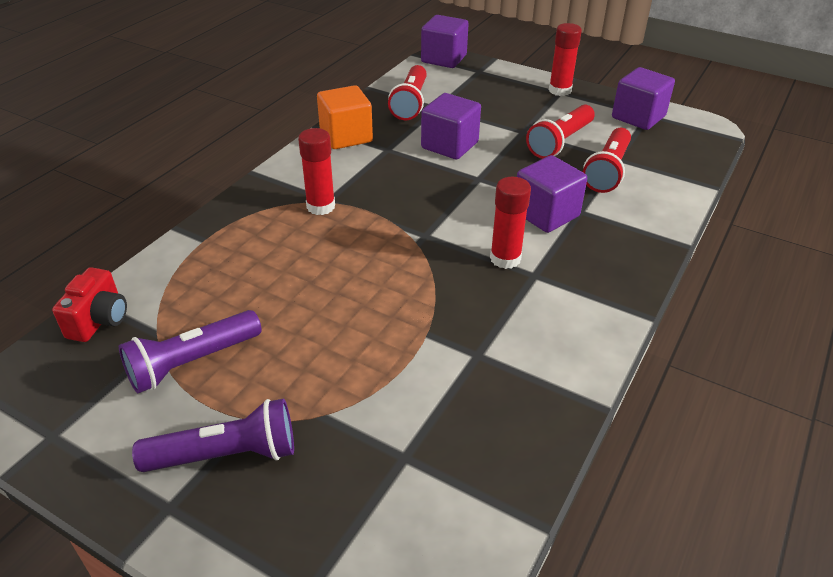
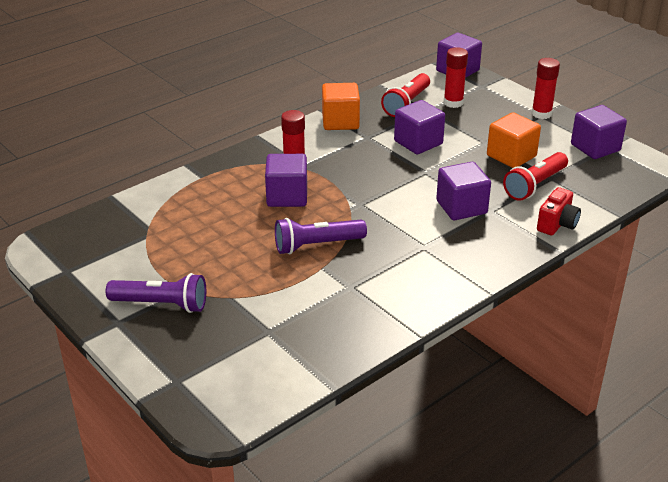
camera: 20 degrees right, 5 degrees down
red camera [52,267,127,342] -> red camera moved to [537,187,581,236]
purple flashlight [119,310,262,393] -> purple flashlight moved to [275,218,367,254]
red glue stick [490,177,531,269] -> red glue stick moved to [444,47,468,108]
red flashlight [526,105,595,159] -> orange cube [487,112,541,168]
none -> purple cube [265,154,307,207]

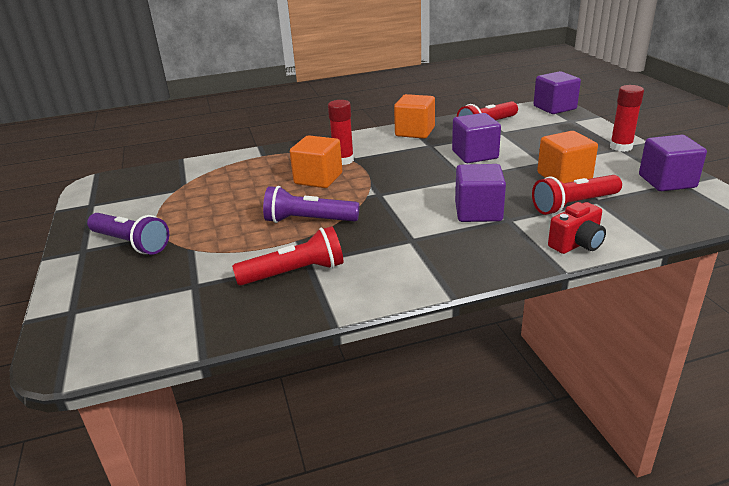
camera: 25 degrees right, 5 degrees down
purple cube [265,154,307,207] -> orange cube [290,135,342,188]
red glue stick [444,47,468,108] -> none
none -> red flashlight [232,226,343,286]

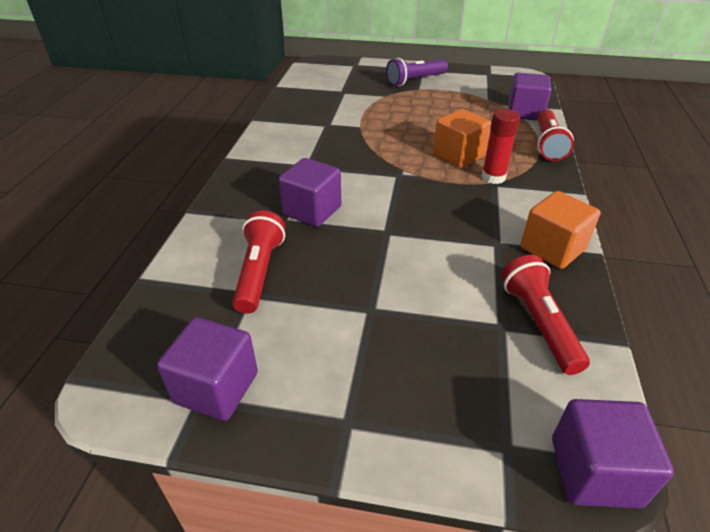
camera: 115 degrees right, 10 degrees up
red flashlight [232,226,343,286] -> red flashlight moved to [537,109,574,161]
purple flashlight [263,186,359,223] -> none
purple cube [452,113,501,163] -> purple cube moved to [508,73,552,121]
orange cube [537,131,598,183] -> none
red camera [548,202,606,254] -> none
red glue stick [610,85,644,152] -> none

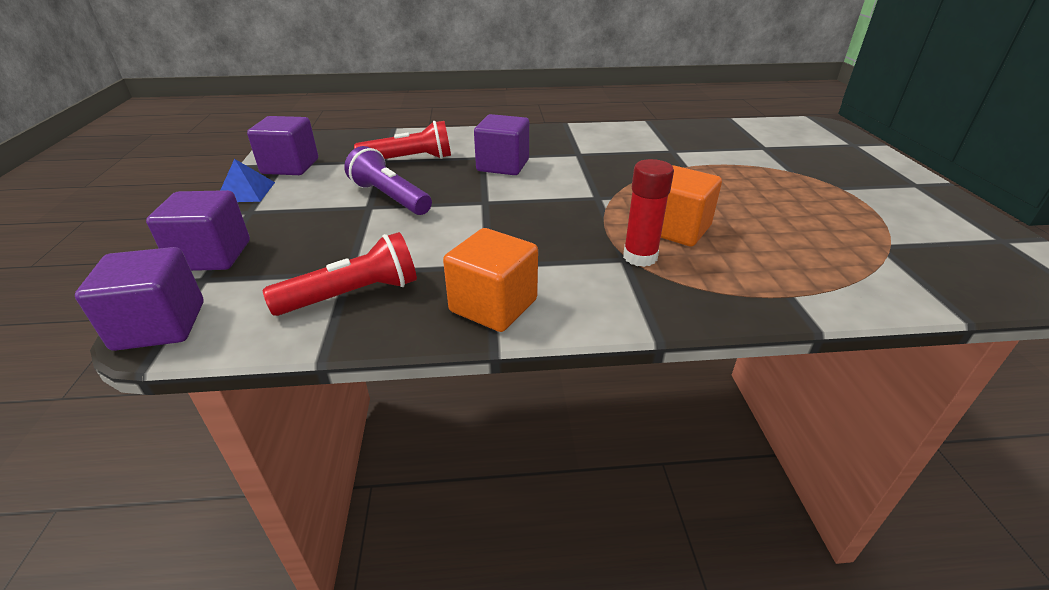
camera: 75 degrees right, 5 degrees down
purple flashlight [386,58,448,86] -> purple flashlight moved to [344,146,432,215]
purple cube [508,73,552,121] -> purple cube moved to [146,190,250,271]
red flashlight [537,109,574,161] -> none
none -> blue pyramid [220,159,275,202]

